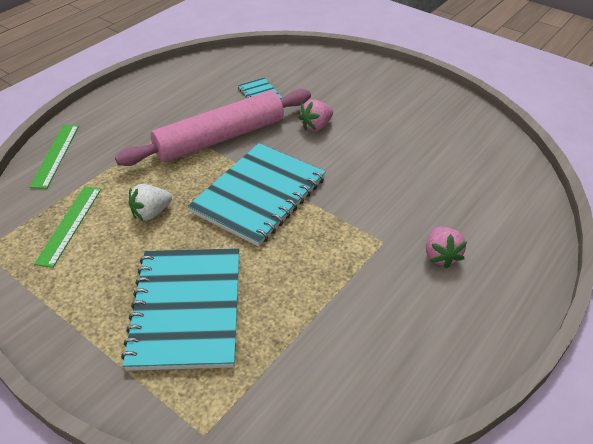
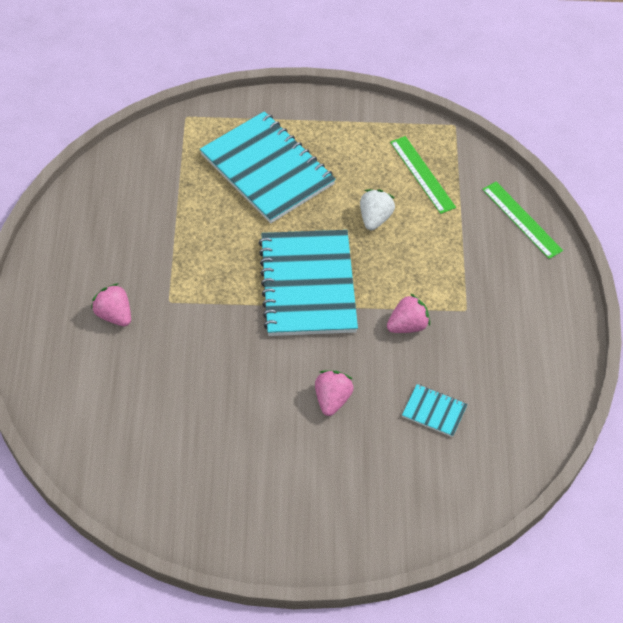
camera: 140 degrees right, 10 degrees up
pink rolling pin [115,89,311,166] -> pink strawberry [387,293,430,333]

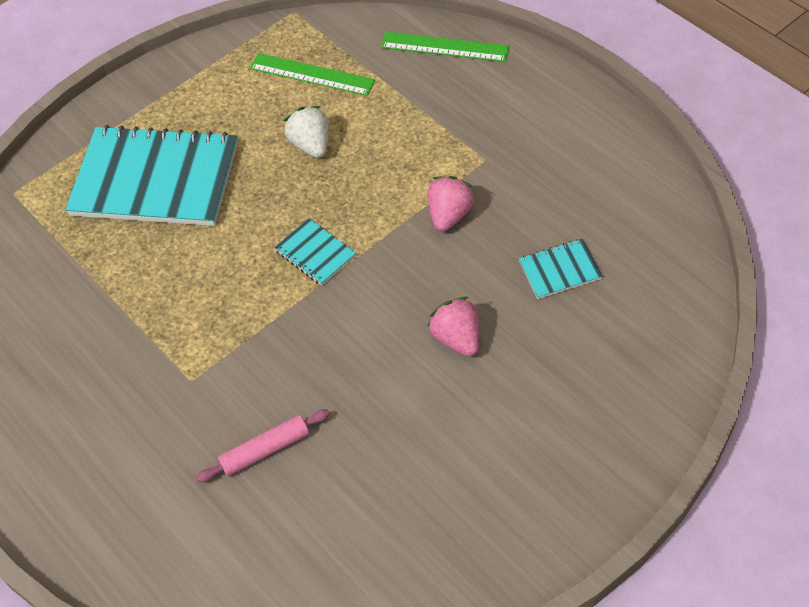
camera: 35 degrees left, 0 degrees up
pink strawberry [91,283,131,326] -> none
turquoise notebook [259,230,358,336] -> turquoise notebook [274,218,356,286], size x0.43
none -> pink rolling pin [196,409,330,482]

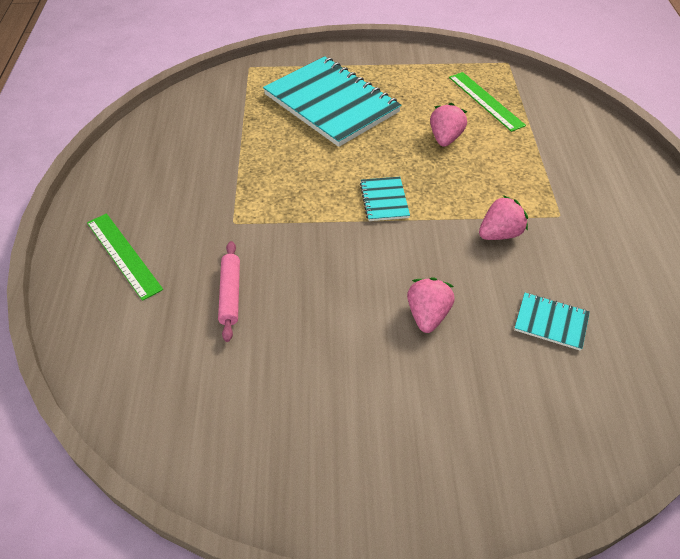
camera: 35 degrees right, 5 degrees down
pink rolling pin [196,409,330,482] -> pink rolling pin turned 75 degrees clockwise [218,241,240,342]
white strawberry [284,106,329,158] -> pink strawberry [430,103,467,147]
green ruler [381,32,510,62] -> green ruler moved to [87,213,163,301]

